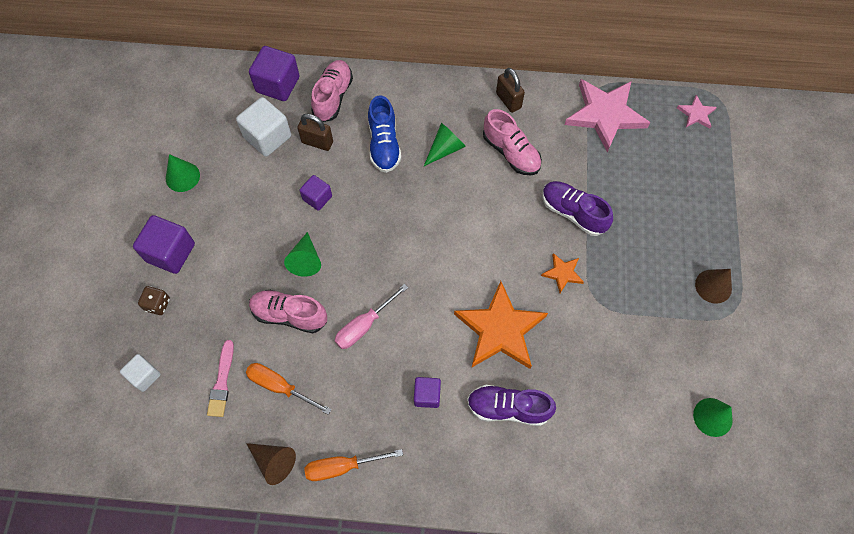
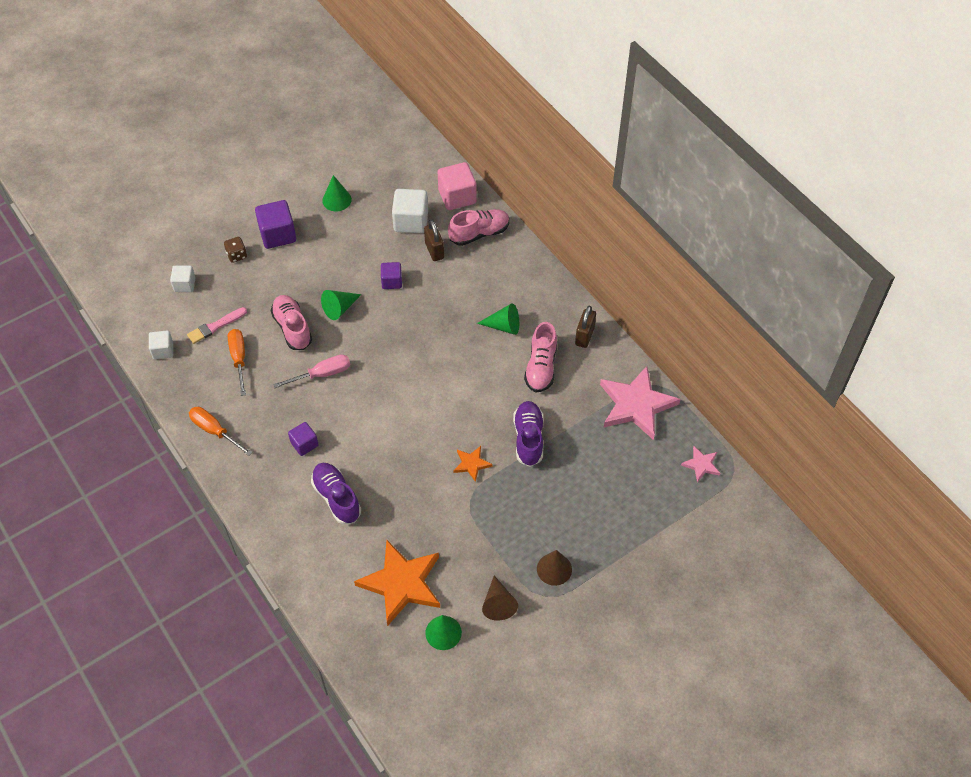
camera: 50 degrees right, 10 degrees down
brown cone [246,443,296,485] -> brown cone moved to [482,575,518,621]
purple cube [249,46,299,101] -> pink cube [438,162,477,210]
pink screwdriver [335,284,408,349] -> pink screwdriver turned 150 degrees clockwise [273,355,350,388]
blue shoe [368,95,401,173] -> none
orange star [454,281,548,369] -> orange star moved to [354,540,440,626]
none -> white cube [149,331,173,359]

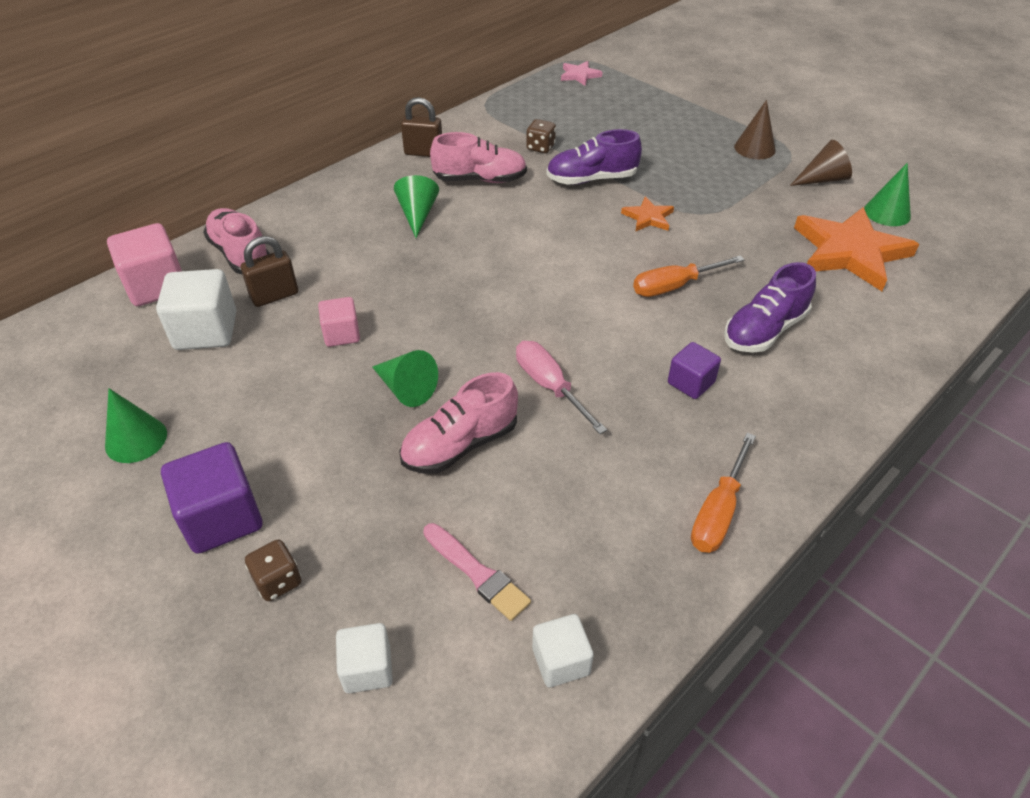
camera: 100 degrees left, 10 degrees down
orange screwdriver [228,329,246,396] -> orange screwdriver moved to [633,256,744,297]
purple cube [381,262,402,289] -> pink cube [318,297,360,347]
pink star [600,366,681,440] -> none
none -> brown dice [526,119,556,153]

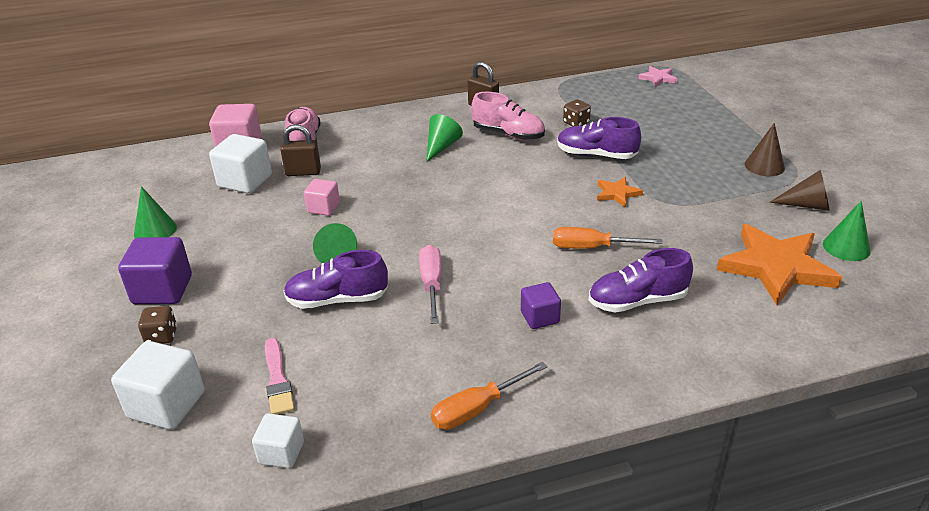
camera: 30 degrees right, 10 degrees down
white cube [336,623,393,693] -> white cube [111,341,205,430], size x1.67
pink shoe [399,372,518,474] -> purple shoe [284,250,388,309]

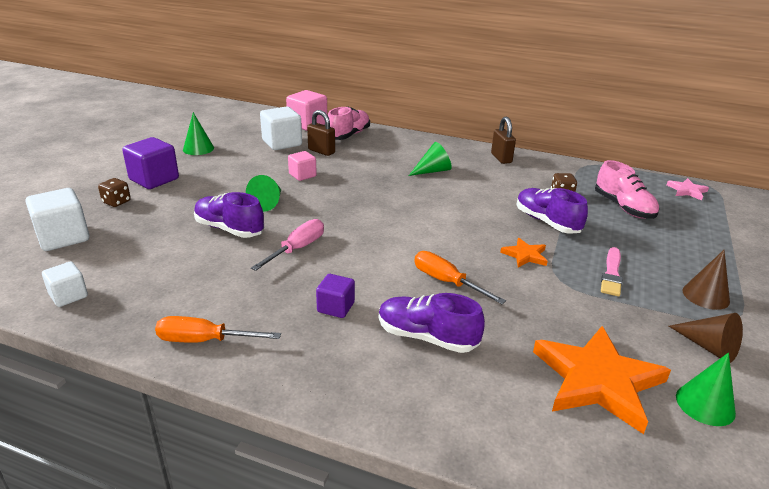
camera: 35 degrees right, 5 degrees down
pink brush [265,338,295,415] -> pink brush moved to [601,247,623,296]
pink shoe [471,92,545,140] -> pink shoe moved to [595,160,659,219]

